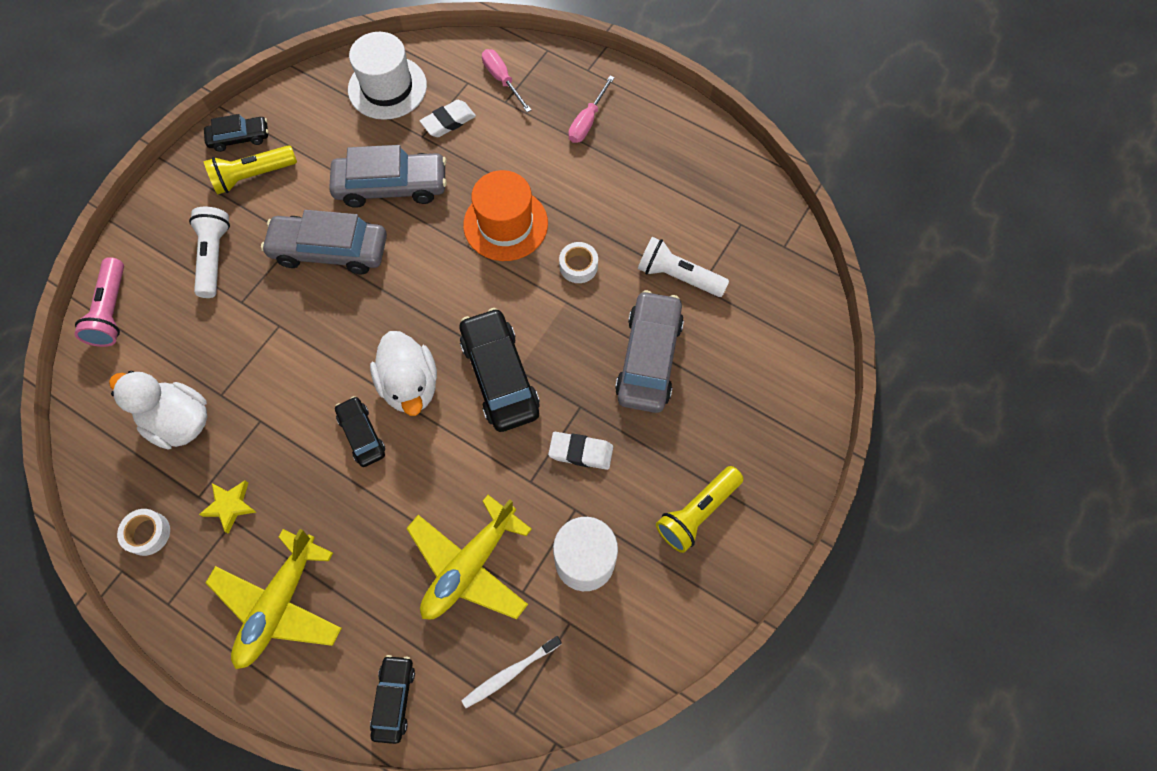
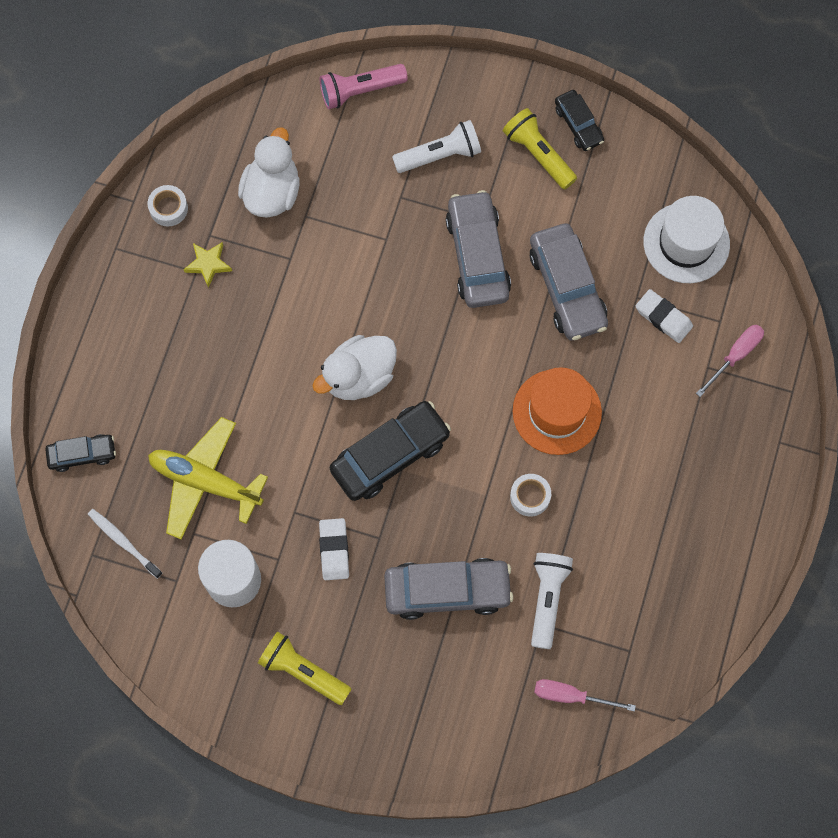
camera: 75 degrees right, 5 degrees up
yellow plane [205,529,342,669] -> none
black car [335,396,385,467] -> none
pink screwdriver [568,76,615,143] -> pink screwdriver moved to [534,679,636,712]

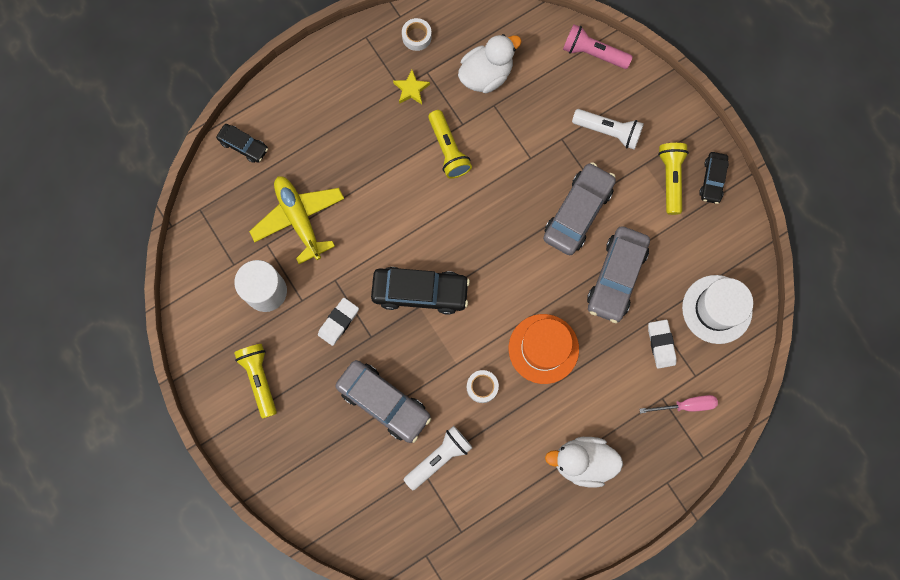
camera: 40 degrees right, 5 degrees up
white toothbrush [88,509,162,579] -> none
white duck [312,335,397,400] -> white duck moved to [545,437,623,487]
pink screwdriver [534,679,636,712] -> none
none -> yellow flashlight [428,110,472,179]

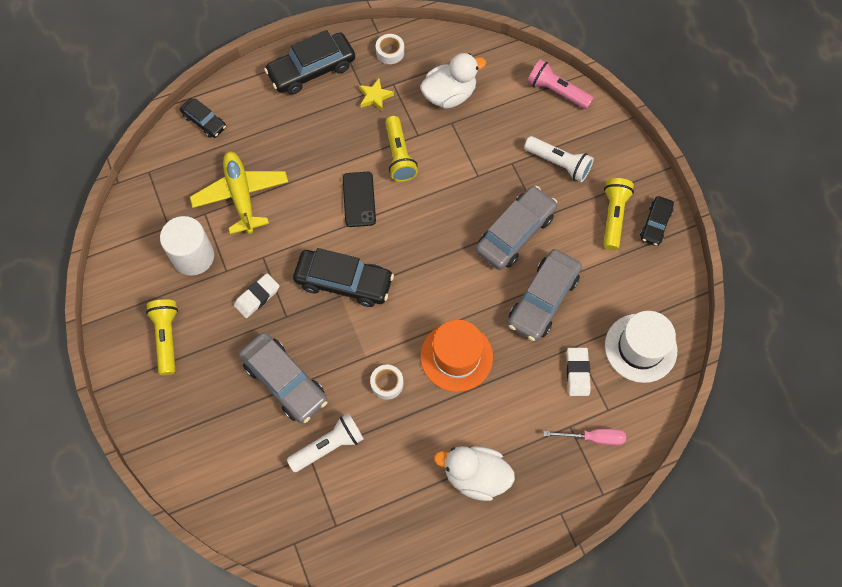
camera: 10 degrees right, 10 degrees down
none -> black car [264,30,355,95]
none -> black phone [343,172,376,227]

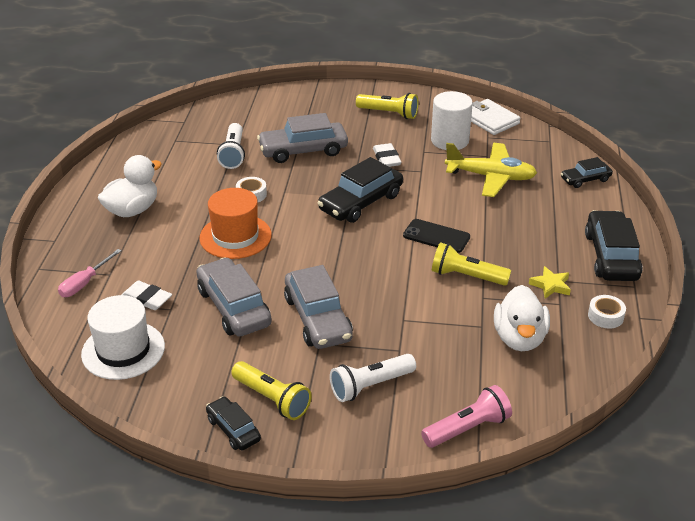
camera: 120 degrees right, 30 degrees down
none -> white wallet [471,99,521,135]

